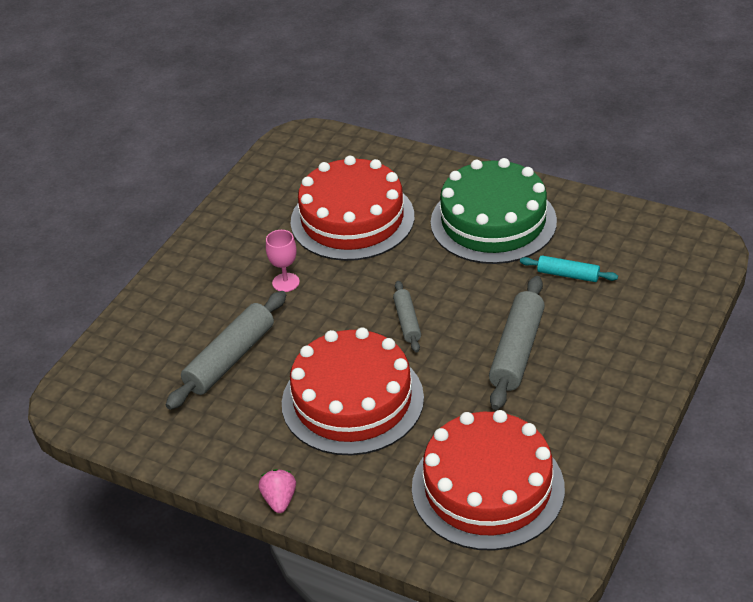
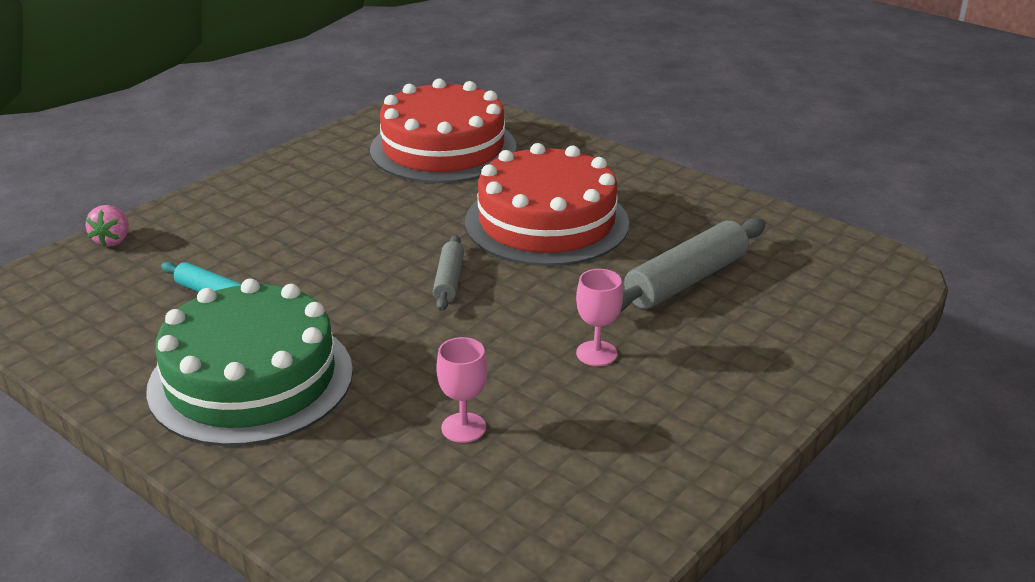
camera: 170 degrees left, 10 degrees down
pink strawberry [258,469,296,513] -> pink strawberry moved to [86,205,129,247]
red cake [291,156,414,261] -> pink goblet [436,337,487,443]
grey rolling pin [489,276,545,410] -> none

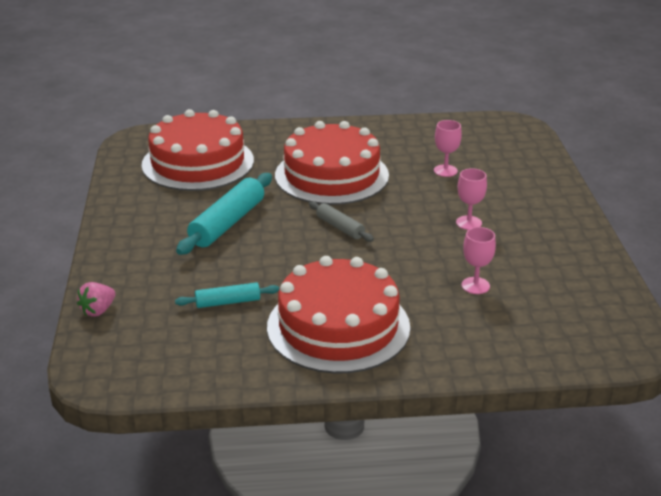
camera: 45 degrees left, 0 degrees up
pink strawberry [86,205,129,247] -> pink strawberry turned 75 degrees clockwise [77,282,115,317]
green cake [146,279,353,446] -> red cake [267,256,410,374]
grey rolling pin [620,218,766,313] -> pink goblet [434,120,462,177]
none -> turquoise rolling pin [176,173,272,255]

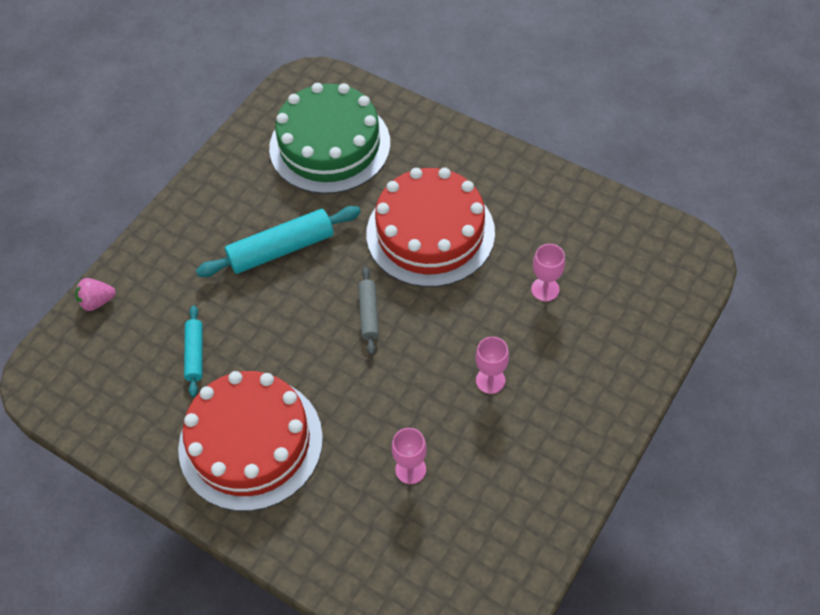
camera: 40 degrees right, 25 degrees up
red cake [142,109,254,191] -> green cake [269,83,390,194]
turquoise rolling pin [175,282,279,308] -> turquoise rolling pin turned 60 degrees clockwise [184,305,203,397]

